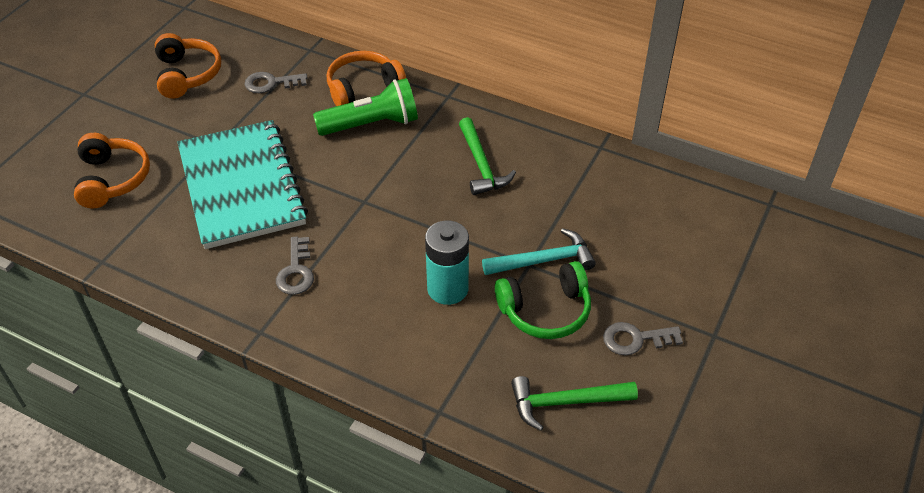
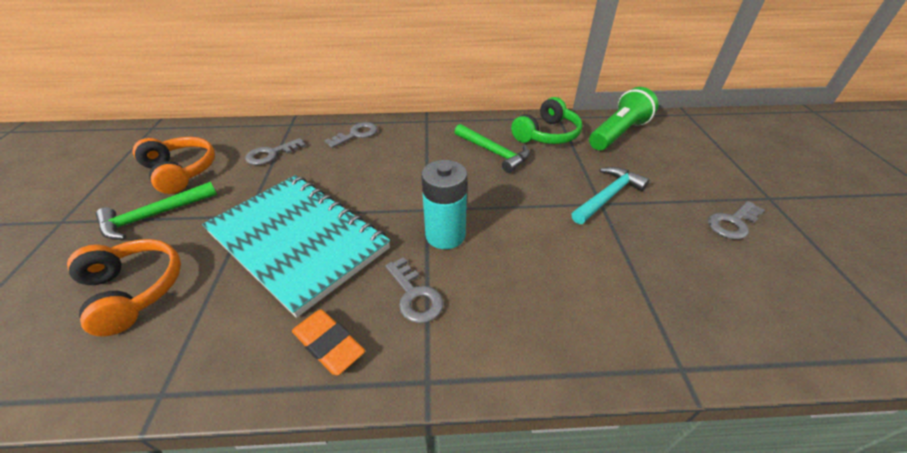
camera: 30 degrees left, 5 degrees down
green flashlight [313,78,418,136] -> green flashlight moved to [589,87,658,150]
orange headphones [327,51,406,106] -> grey key [325,122,378,148]
turquoise battery [425,221,469,305] -> turquoise battery moved to [421,160,467,249]
green headphones [495,261,591,339] -> green headphones moved to [511,97,583,144]
green hammer [511,376,638,431] -> green hammer moved to [96,182,217,240]
none -> orange eraser [292,309,365,375]

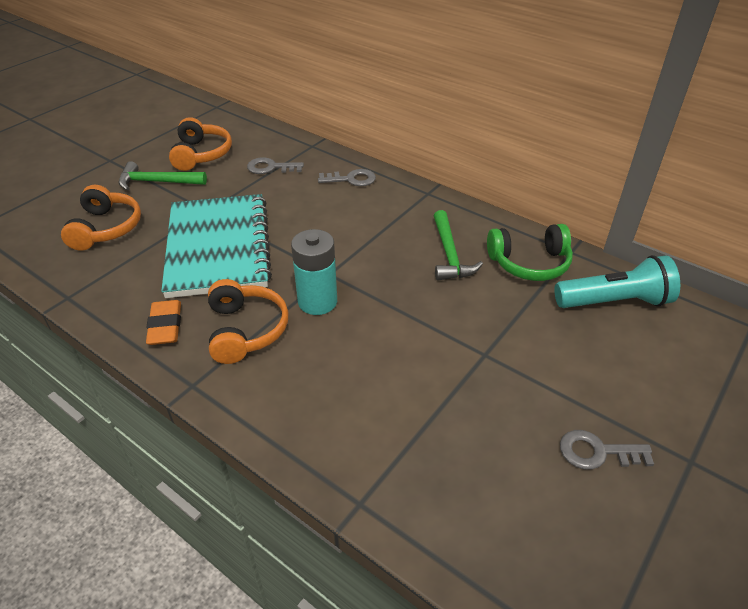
camera: 40 degrees right, 0 degrees up
grey key [386,257,443,323] -> orange headphones [208,279,288,364]
turquoise hammer [572,167,649,224] -> none
green flashlight [589,87,658,150] -> turquoise flashlight [554,255,680,308]

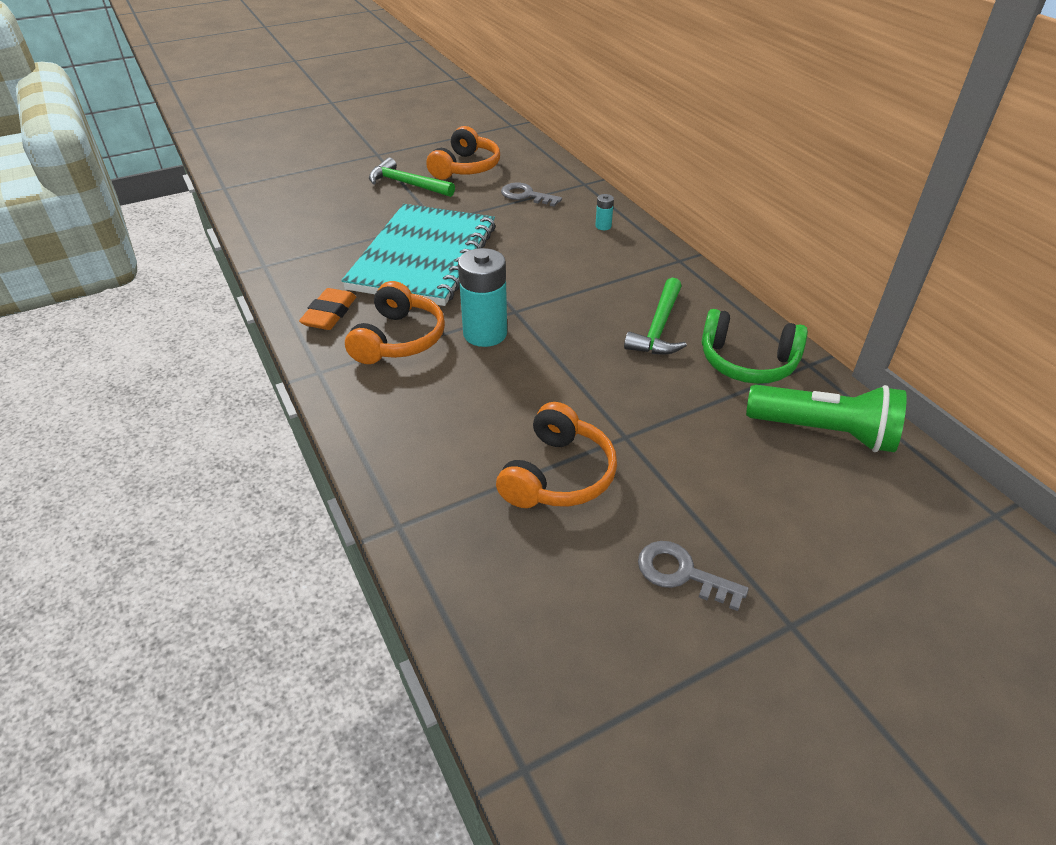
camera: 25 degrees right, 0 degrees up
orange headphones [61,185,141,251] -> orange headphones moved to [496,402,617,508]
grey key [318,169,376,186] -> turquoise battery [595,194,614,230]
turquoise flashlight [554,255,680,308] -> green flashlight [746,385,907,452]

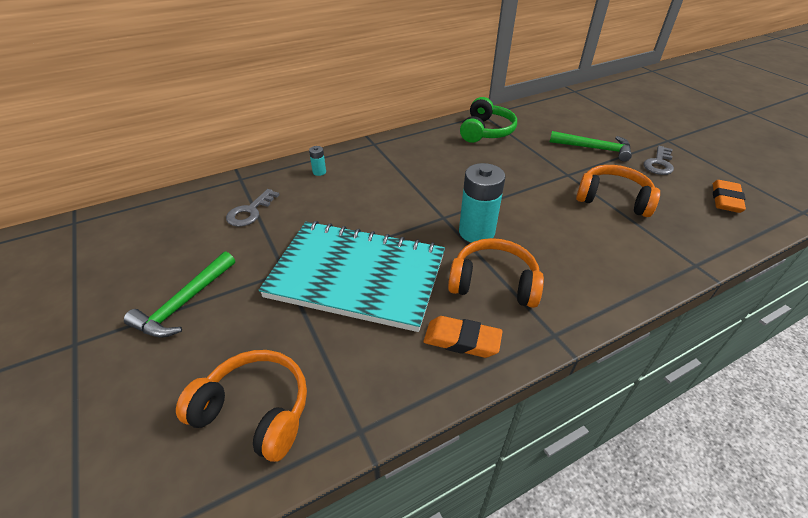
camera: 90 degrees left, 0 degrees up
orange headphones [426,126,500,180] -> orange headphones moved to [176,350,307,462]
green hammer [624,278,687,355] -> green hammer moved to [550,131,632,162]
green flashlight [746,385,907,452] -> none
none -> orange eraser [713,180,746,213]

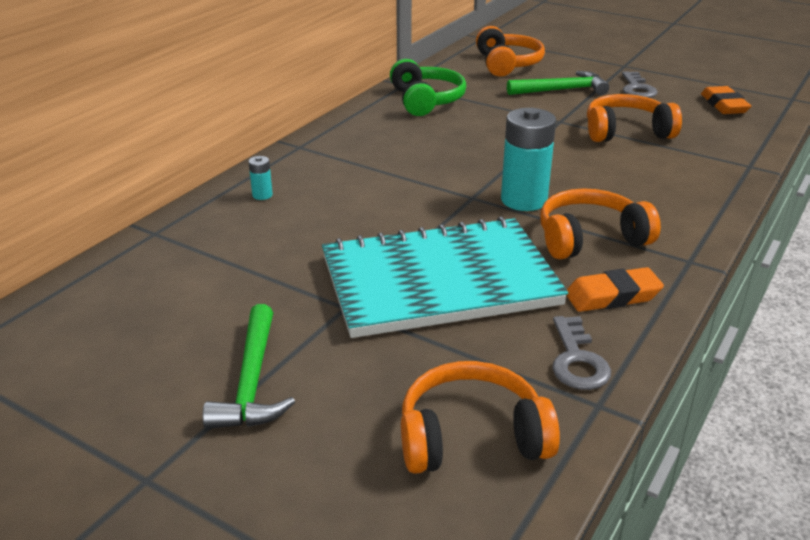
camera: 30 degrees left, 10 degrees down
grey key [226,189,280,227] -> grey key moved to [552,316,611,390]
none -> orange headphones [476,26,545,77]

